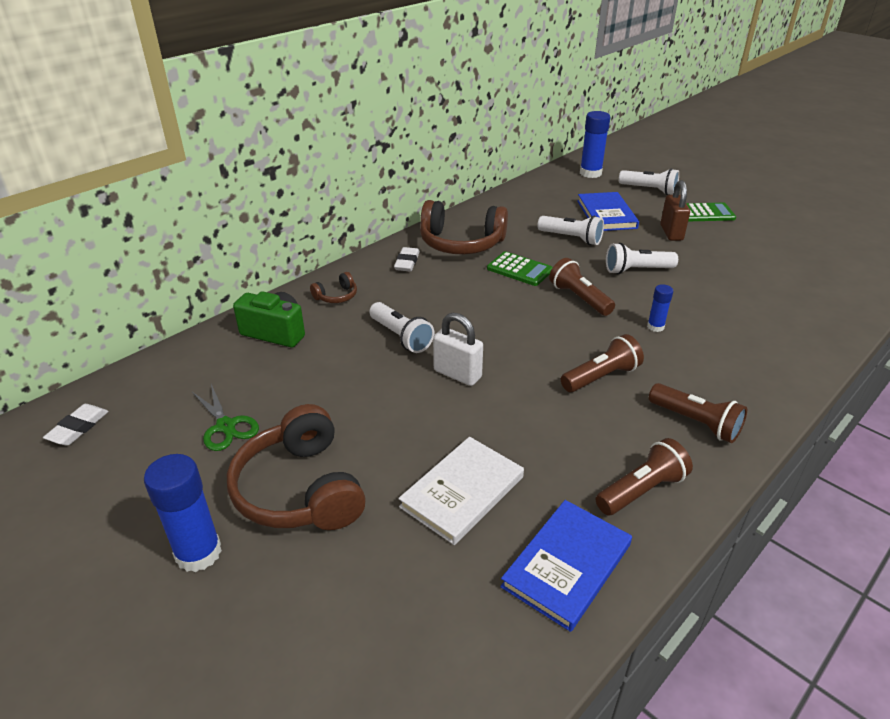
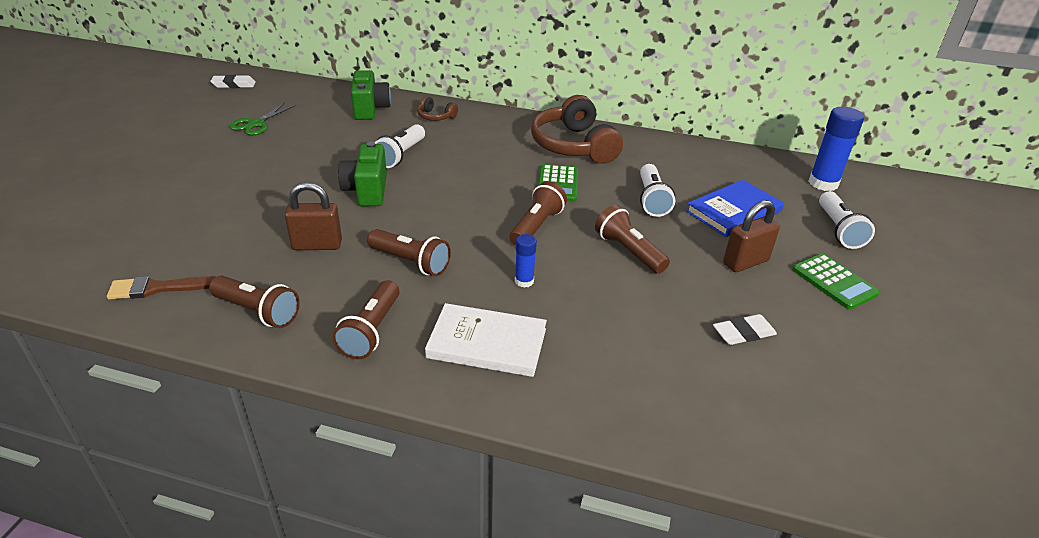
camera: 60 degrees right, 0 degrees up
blue glue stick [144,454,222,572] -> none
brown headphones [226,404,366,530] -> none
white eraser [394,247,420,271] -> white eraser moved to [713,314,777,345]
white book [398,437,524,545] -> white book moved to [425,303,547,377]
white padlock [433,313,483,386] -> green camera [338,142,387,206]
blue book [500,500,632,632] -> brown brush [107,276,215,300]
white flashlight [606,243,678,274] -> brown flashlight [595,205,670,274]
none -> brown padlock [285,182,342,250]

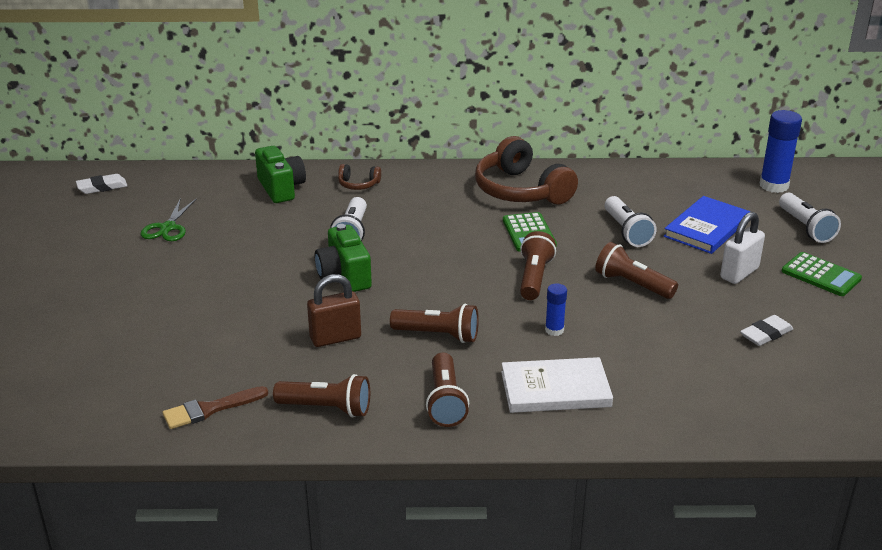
camera: 15 degrees left, 5 degrees down
brown padlock [723,200,780,272] -> white padlock [720,212,765,284]

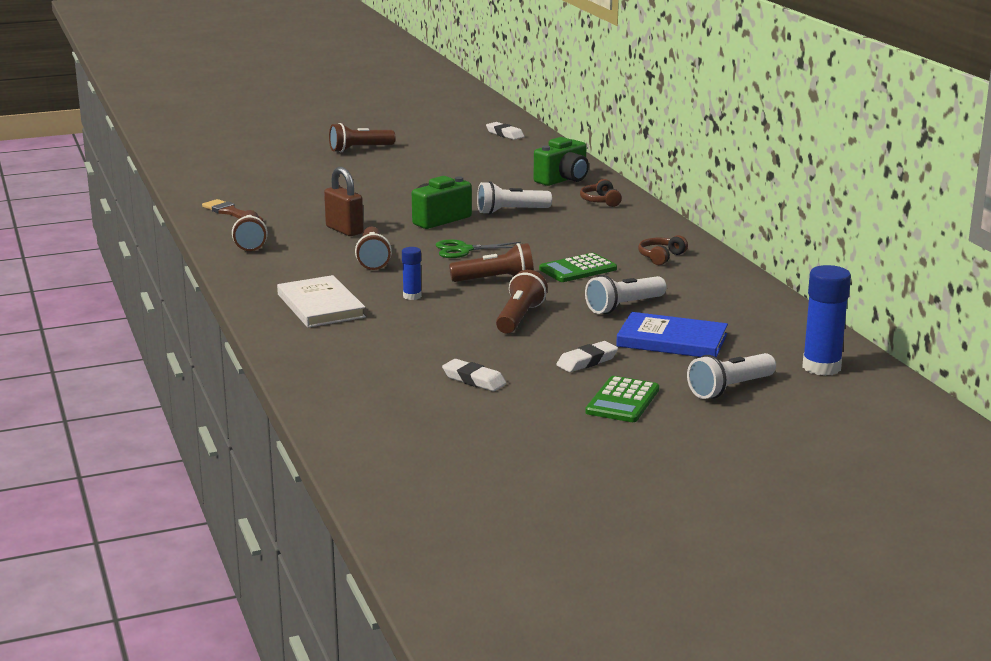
camera: 70 degrees right, 10 degrees down
green scissors [141,198,196,241] -> green scissors moved to [436,239,521,258]
brown flashlight [426,352,469,427] -> brown flashlight moved to [329,123,395,153]
brown headphones [475,136,578,205] -> brown headphones [638,235,688,265], size x0.45
white padlock [720,212,765,284] -> white eraser [556,341,618,372]

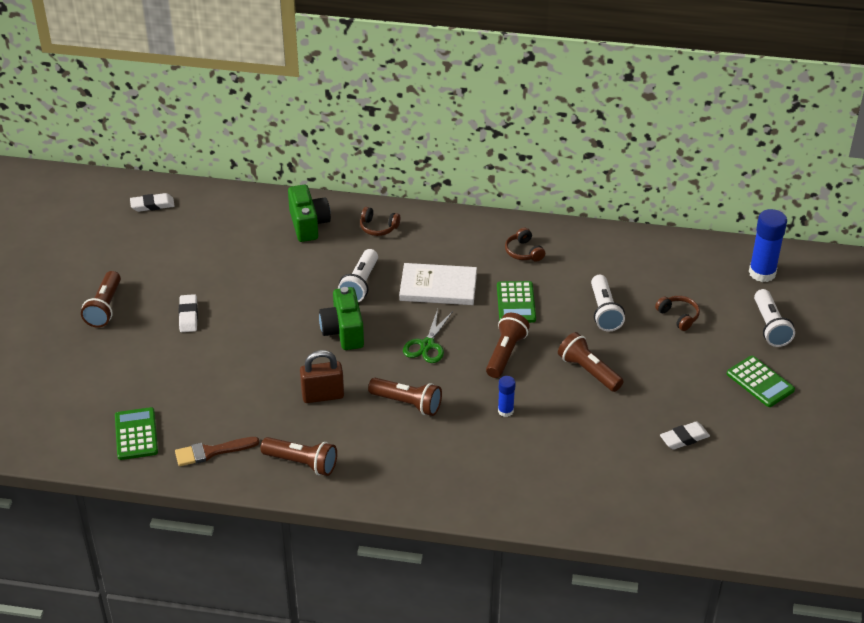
camera: 60 degrees left, 20 degrees up
white book [277,275,366,328] -> white book moved to [399,263,477,305]
white eraser [556,341,618,372] -> white eraser moved to [179,294,198,332]
blue book [616,312,728,358] -> brown headphones [655,296,700,331]
none -> green calculator [115,407,158,460]

